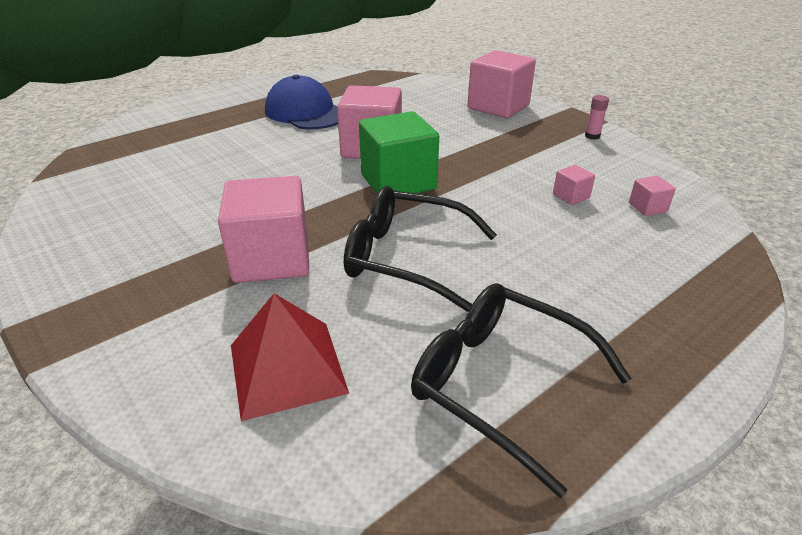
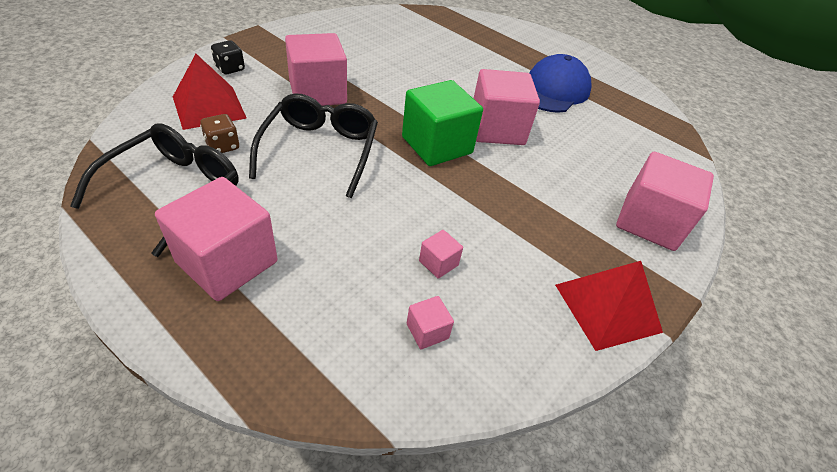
camera: 75 degrees right, 10 degrees up
pink glue stick [585,95,609,140] -> red pyramid [555,261,663,351]
none -> pink cube [155,177,278,301]
none -> brown dice [200,114,239,153]
none -> black dice [211,40,245,74]

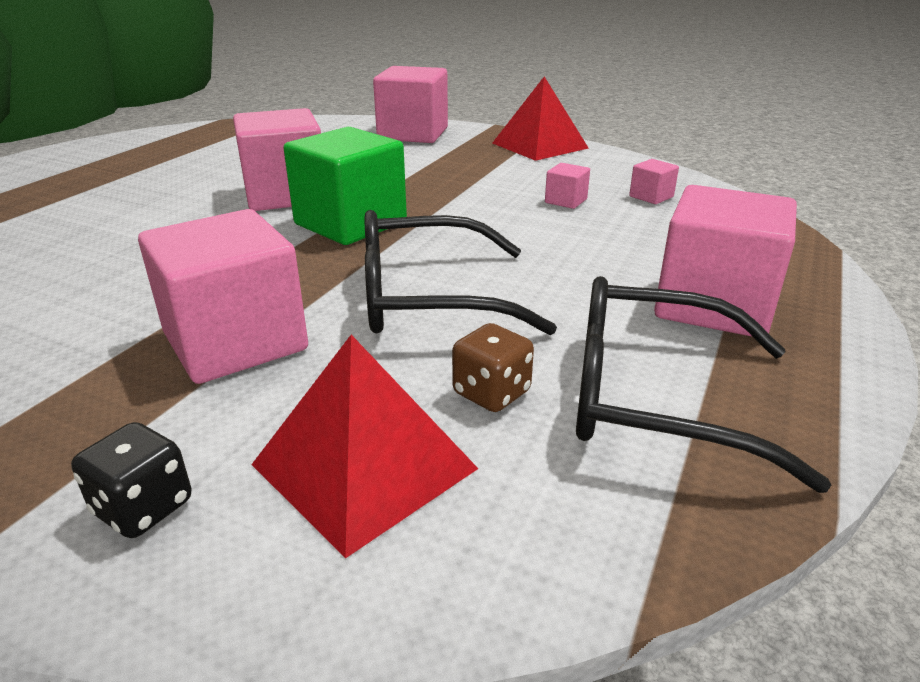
camera: 100 degrees left, 15 degrees down
blue cap [530,54,591,113] -> none

